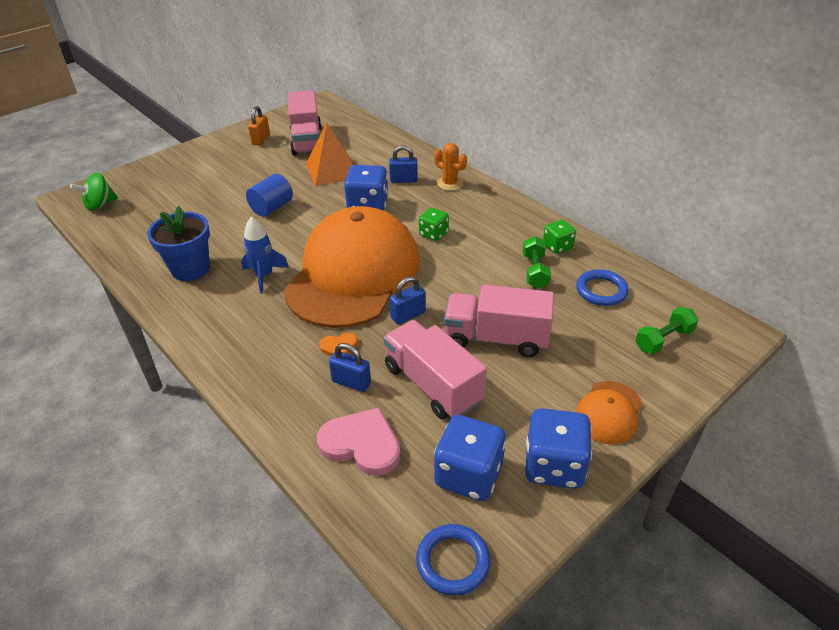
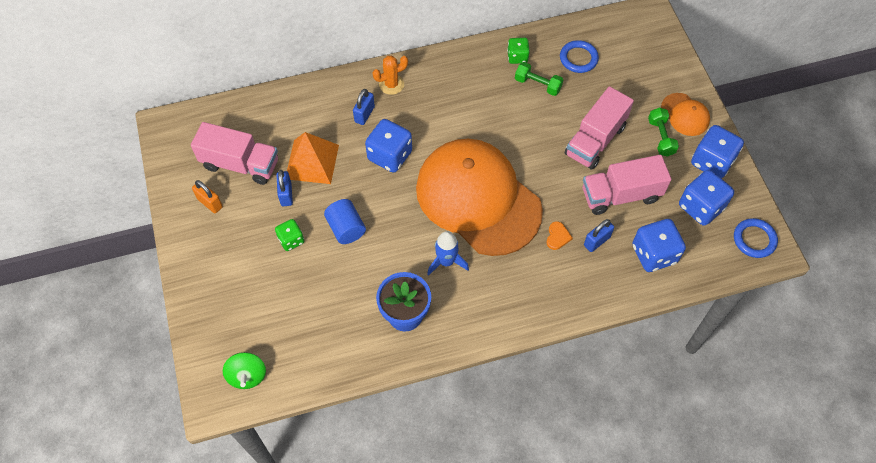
camera: 65 degrees left, 20 degrees up
pink heart [317,408,400,476] -> blue dice [632,219,686,272]
blue padlock [390,276,426,325] -> blue padlock moved to [276,170,293,206]
green dice [419,208,449,241] -> green dice moved to [275,219,304,251]
green dumbbell [635,307,698,354] -> green dumbbell moved to [648,108,679,157]

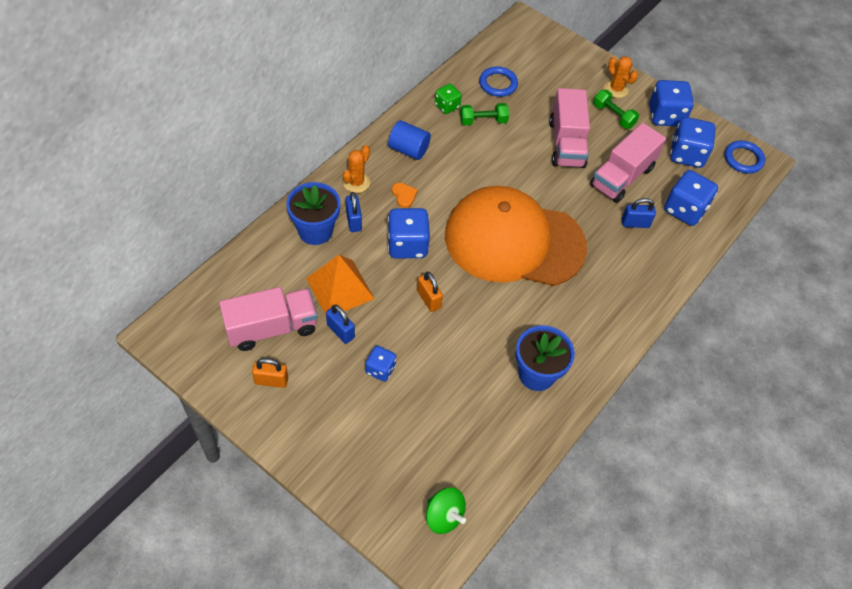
camera: 40 degrees left, 5 degrees down
green dice [275,219,304,251] -> blue dice [365,346,396,382]
blue cylinder [324,199,366,244] -> blue cylinder moved to [388,120,431,160]
blue rocket [427,231,469,276] -> none
orange heart [546,221,573,250] -> orange heart moved to [392,183,418,208]
blue padlock [584,219,614,252] -> blue padlock turned 75 degrees clockwise [622,198,656,228]
orange cap [661,93,710,136] -> orange cactus [604,56,638,98]
none -> blue flower pot [286,182,341,245]
none -> orange padlock [417,272,443,312]

